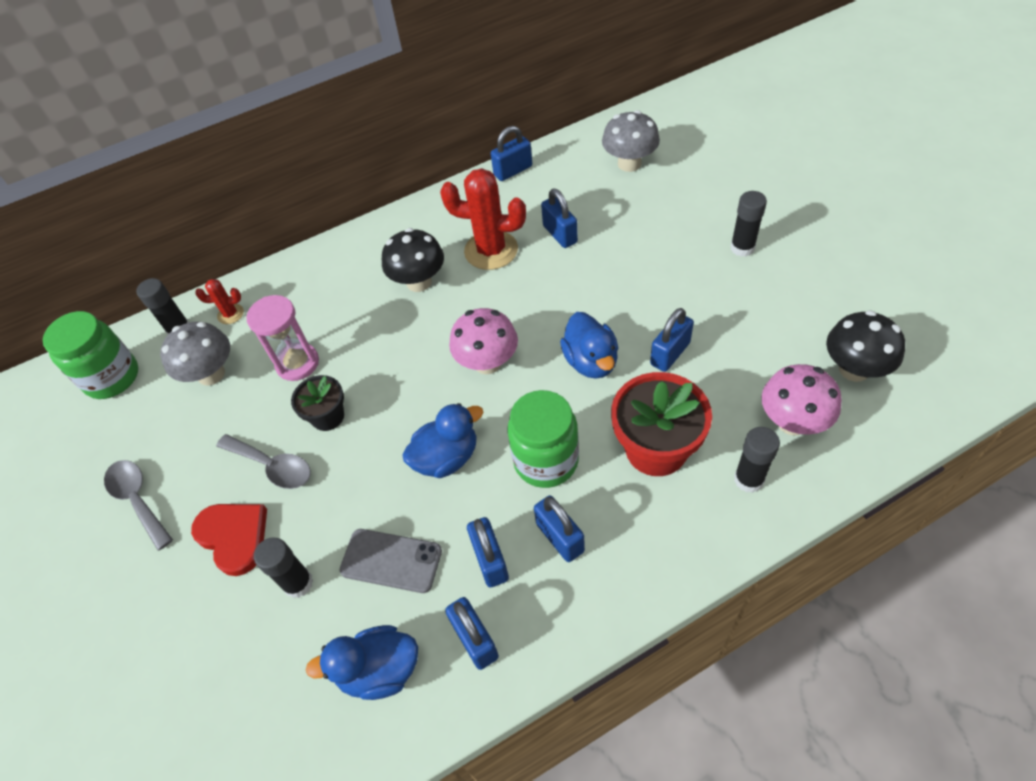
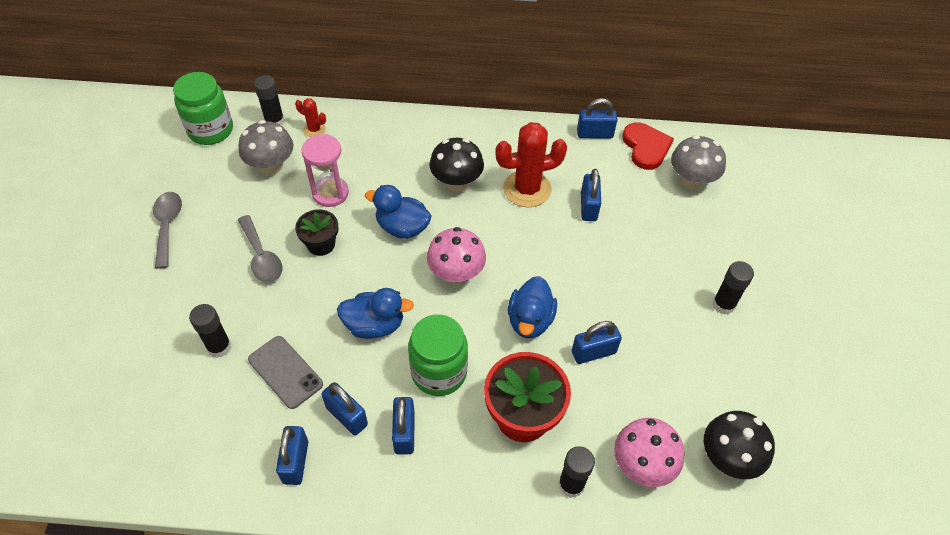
camera: 25 degrees right, 0 degrees up
red heart [191,504,267,576] -> red heart moved to [622,122,674,170]
blue duck [306,625,418,700] -> blue duck moved to [365,185,432,239]
red cactus [440,168,526,270] -> red cactus turned 60 degrees counterclockwise [495,122,567,207]
blue padlock [467,517,509,587] -> blue padlock turned 60 degrees counterclockwise [321,382,368,436]

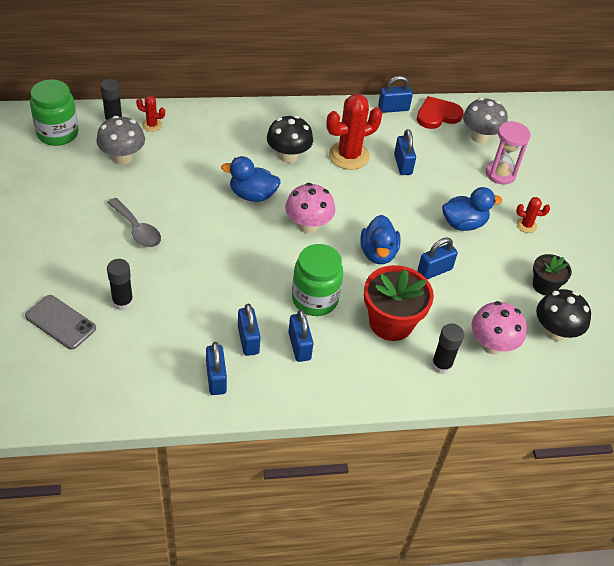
camera: 15 degrees left, 5 degrees down
grey spoon [153,192,182,269] -> none
grey phone [248,336,323,409] -> grey phone moved to [25,295,96,350]
black flower pot [295,209,338,256] -> black flower pot moved to [533,254,572,295]
pink hourglass [302,134,349,207] -> pink hourglass moved to [486,121,531,185]
blue padlock [321,382,368,436] -> blue padlock turned 45 degrees clockwise [238,304,261,356]
blue duck [337,288,414,339] -> blue duck moved to [442,187,502,231]
red heart [622,122,674,170] -> red heart turned 90 degrees counterclockwise [417,96,464,129]
black glue stick [713,261,754,315] -> red cactus [516,197,550,233]

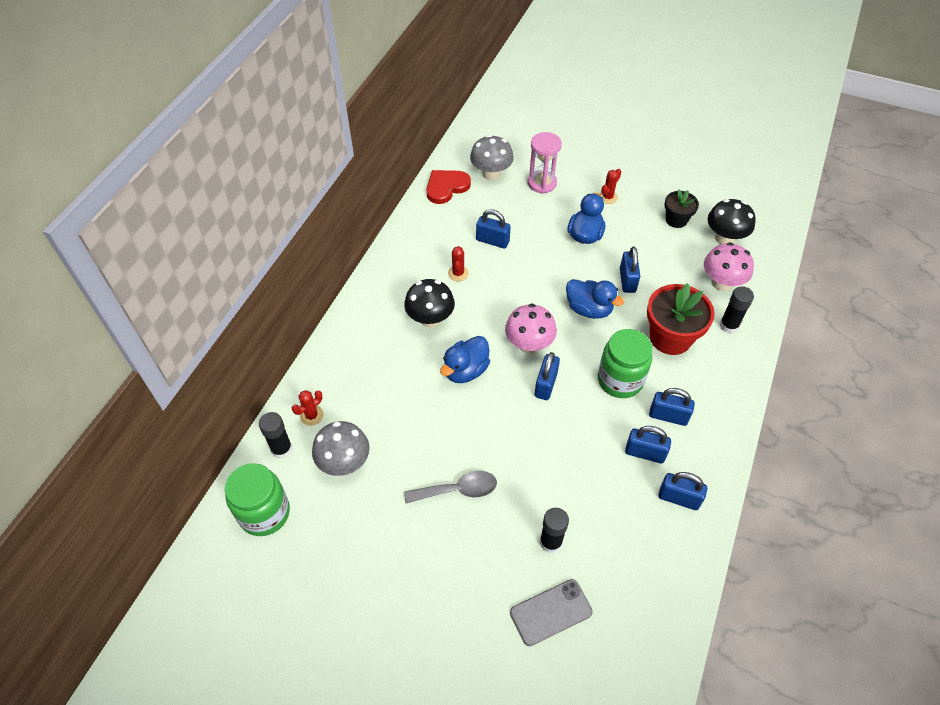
camera: 55 degrees left, 5 degrees up
red cactus [326,94,382,170] -> red cactus [448,246,469,281], size x0.48
blue padlock [378,76,413,113] -> blue padlock moved to [535,352,560,400]
red heart [417,96,464,129] -> red heart turned 45 degrees clockwise [426,170,471,204]

